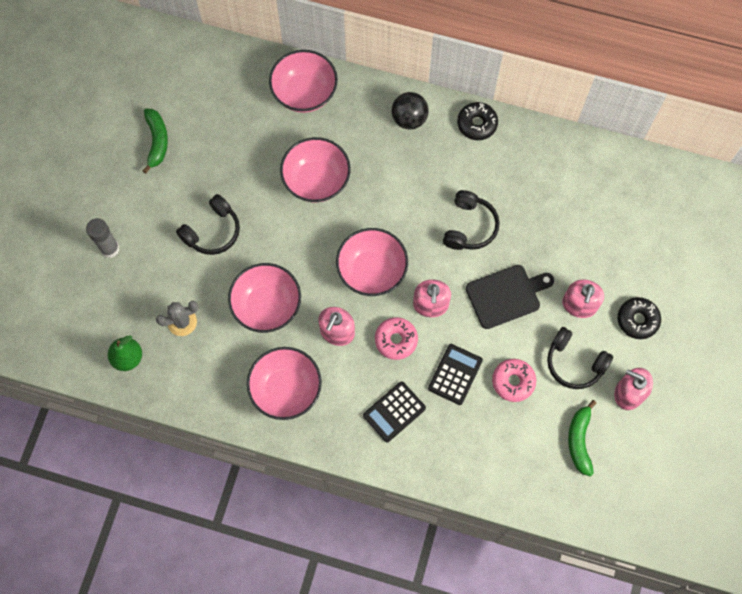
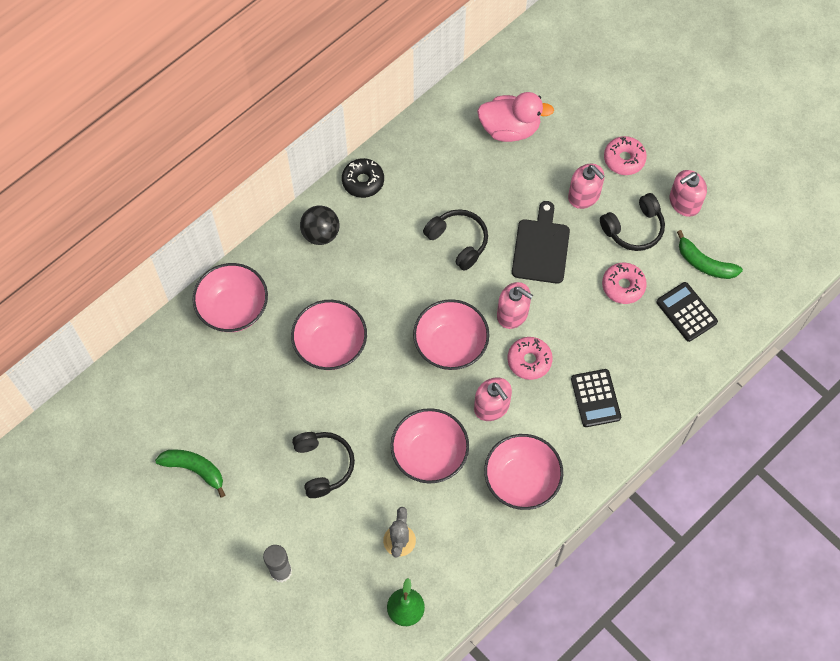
camera: 60 degrees left, 5 degrees down
black calculator [428,344,483,405] -> black calculator moved to [656,282,718,342]
black donut [618,297,661,339] -> pink donut [604,136,647,175]
none -> pink duck [477,92,554,142]

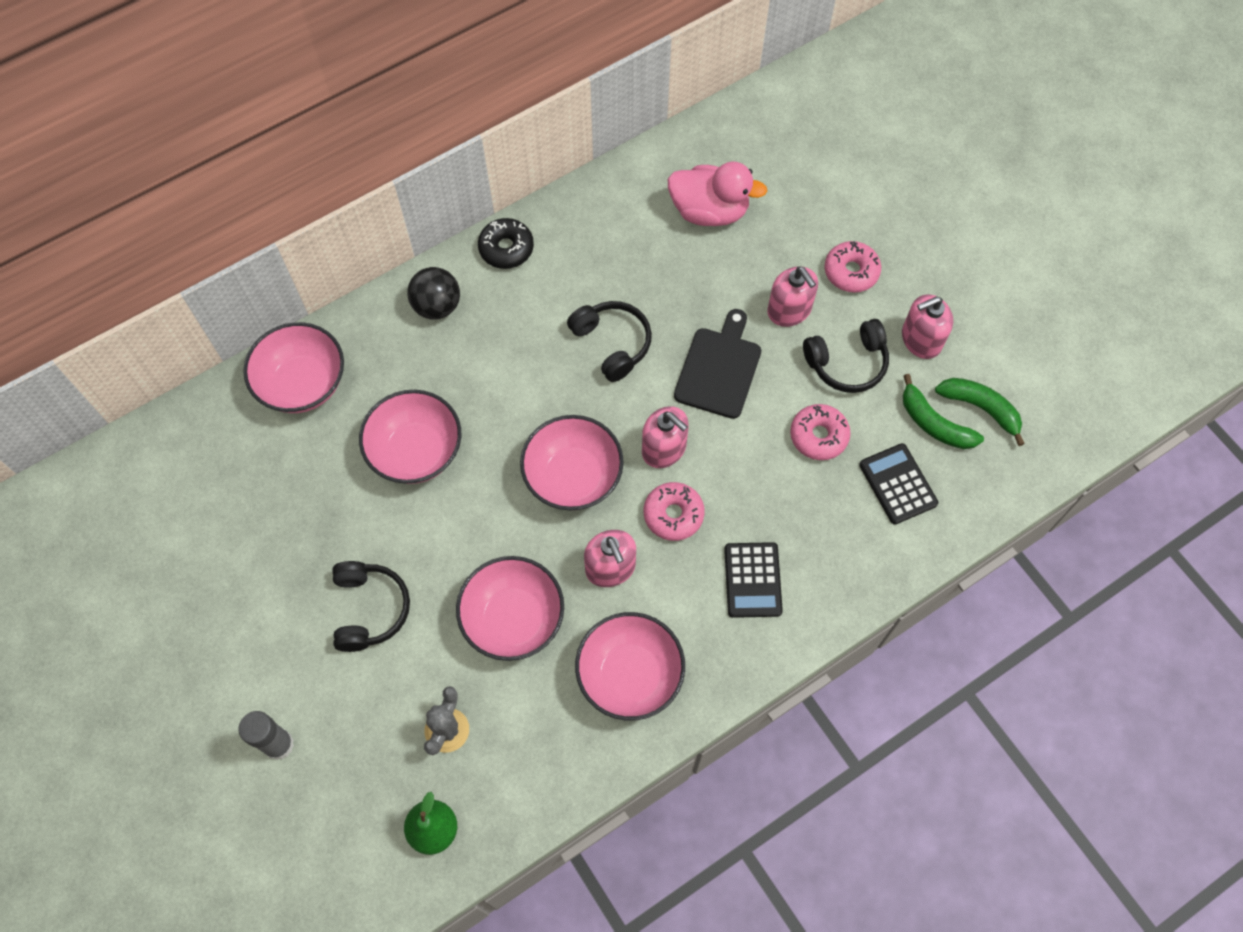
camera: 10 degrees right, 0 degrees up
green banana [155,449,225,497] -> green banana moved to [935,378,1025,446]

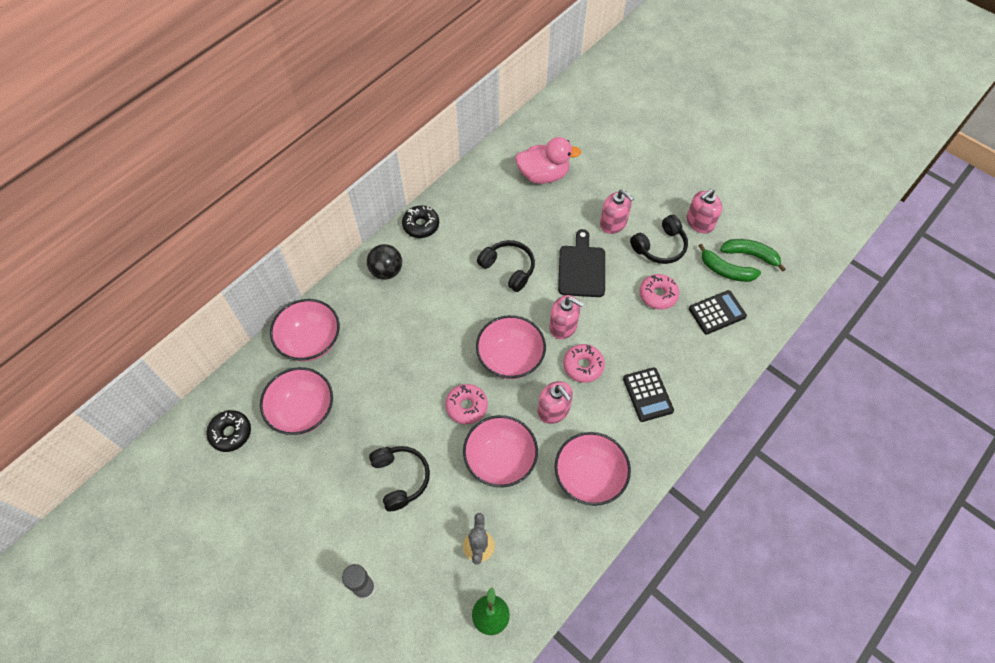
camera: 15 degrees left, 5 degrees down
pink bowl [359,390,461,484] -> pink bowl moved to [260,367,333,435]
pink donut [825,241,881,293] -> pink donut moved to [445,384,488,424]
black calculator [859,443,938,525] -> black calculator turned 105 degrees clockwise [689,290,747,335]
none -> black donut [207,410,251,452]

